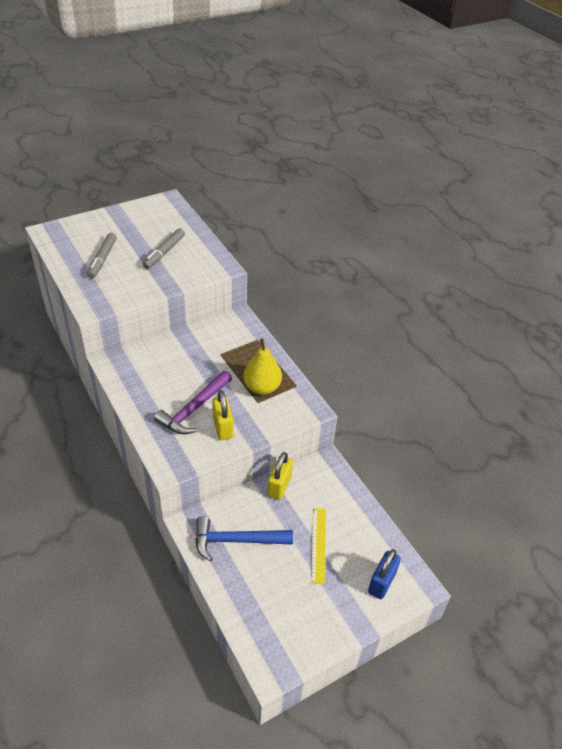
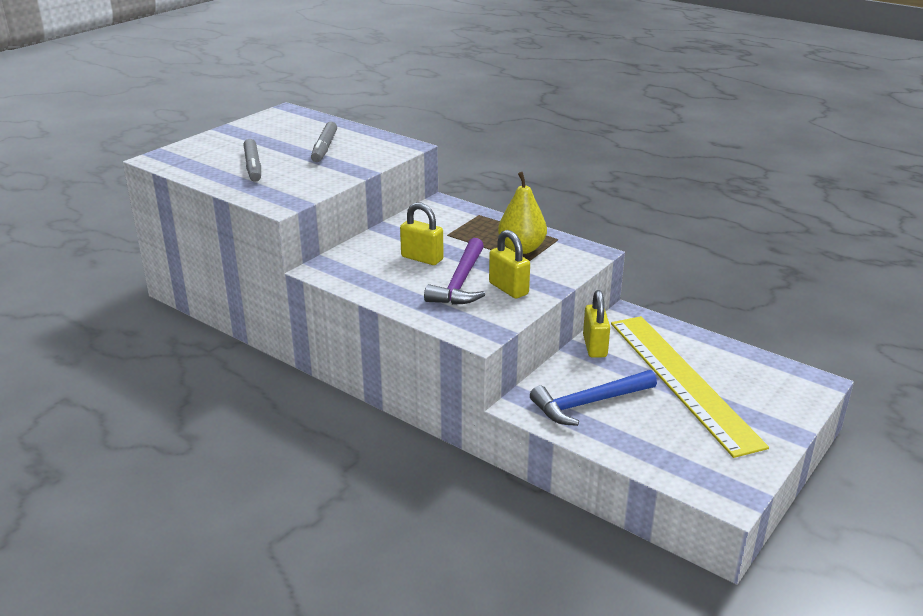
camera: 20 degrees left, 15 degrees down
yellow ruler [311,508,326,584] -> yellow ruler [611,316,769,458], size x2.22
blue padlock [368,549,401,599] -> none
none -> yellow padlock [400,202,444,265]

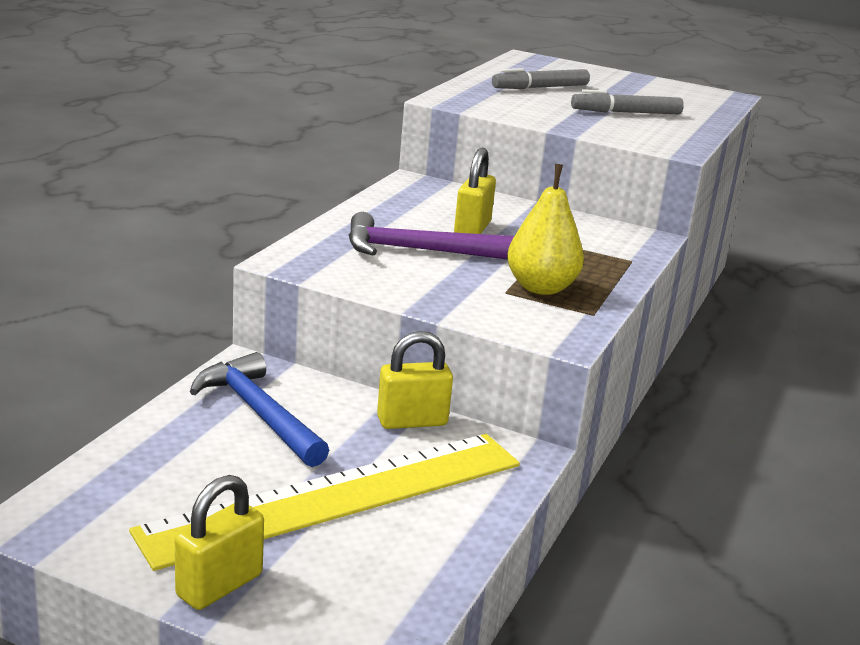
camera: 75 degrees right, 5 degrees down
yellow padlock [489,230,530,298] -> yellow padlock moved to [175,475,264,610]

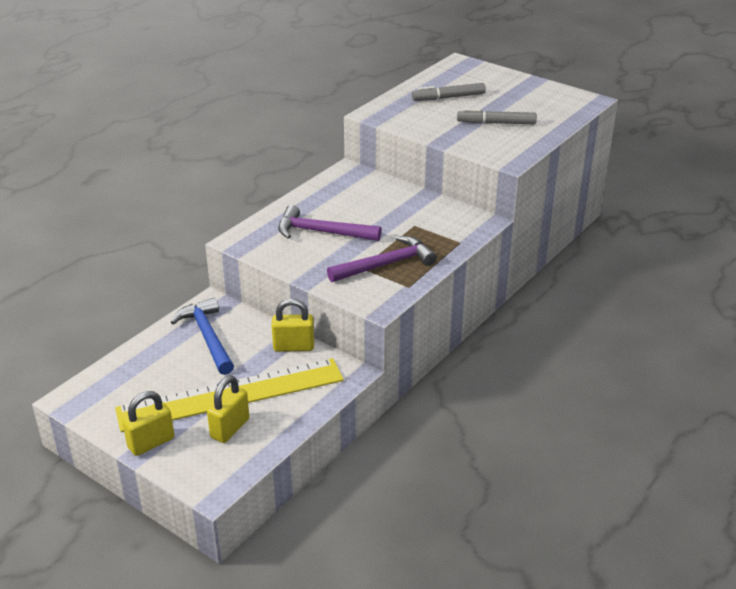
camera: 15 degrees right, 10 degrees up
yellow padlock [454,148,496,234] -> yellow padlock moved to [207,375,249,443]
yellow pear [507,164,584,295] -> purple hammer [327,236,437,282]

